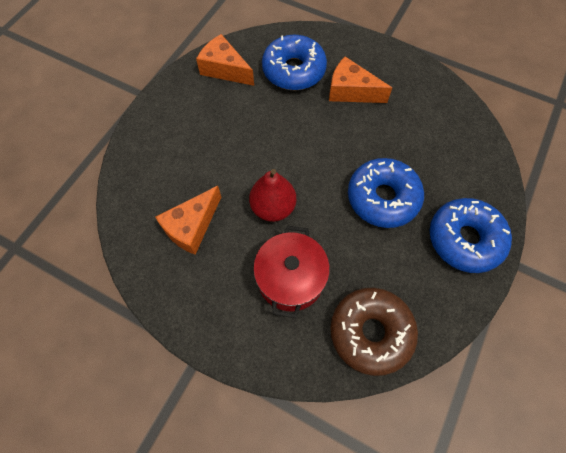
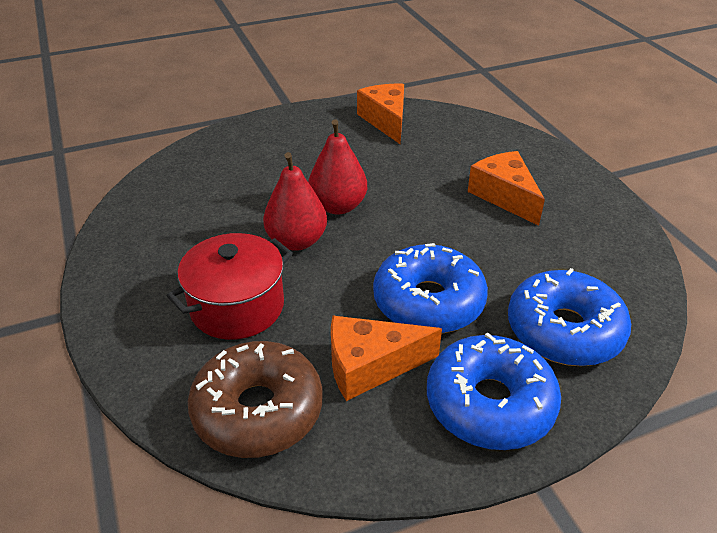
camera: 40 degrees right, 25 degrees down
orange cheese [155,186,221,255] -> orange cheese moved to [331,316,442,401]
blue donut [262,35,327,90] -> blue donut moved to [508,268,631,366]
none -> red pear [308,119,367,215]

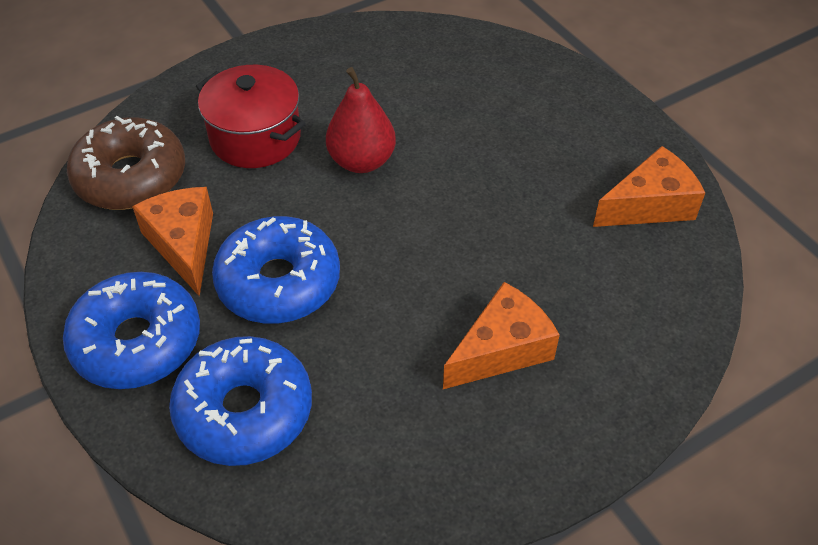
camera: 80 degrees right, 10 degrees up
red pear [308,119,367,215] -> none

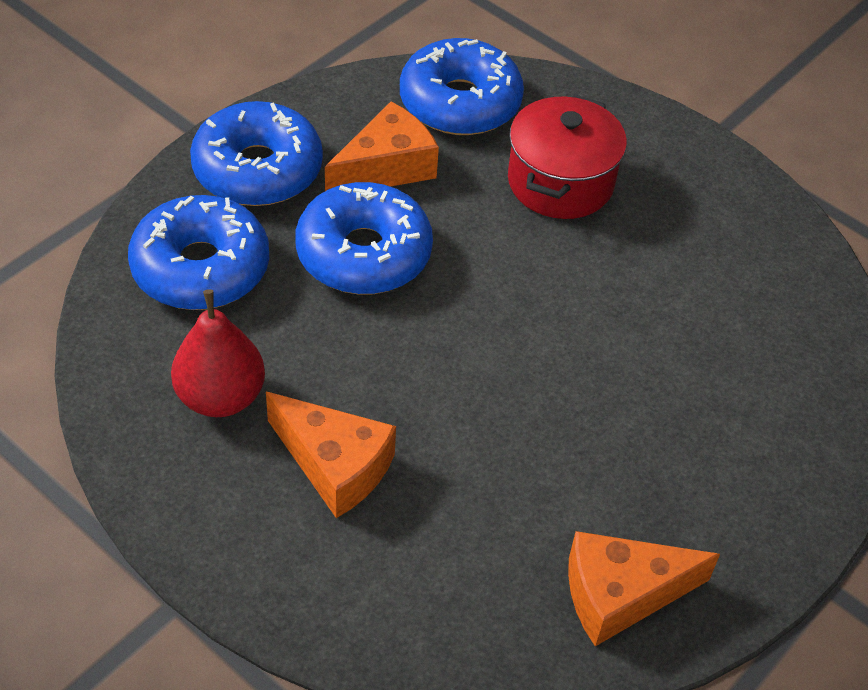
camera: 70 degrees right, 0 degrees up
brown donut [67,116,185,210] -> blue donut [400,38,524,135]
red pear [326,67,396,173] -> red pear moved to [171,289,265,417]
orange cheese [593,146,705,227] -> orange cheese turned 120 degrees clockwise [568,531,720,646]

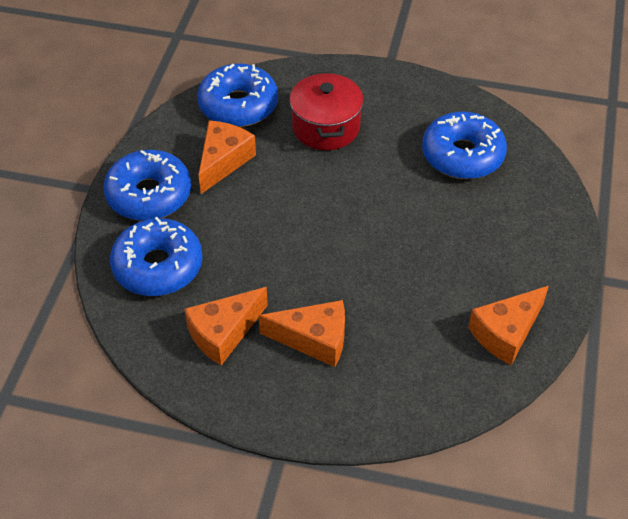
camera: 25 degrees left, 0 degrees up
red pear [171,289,265,417] -> orange cheese [184,287,268,365]
blue donut [295,182,433,295] -> blue donut moved to [422,111,507,179]

